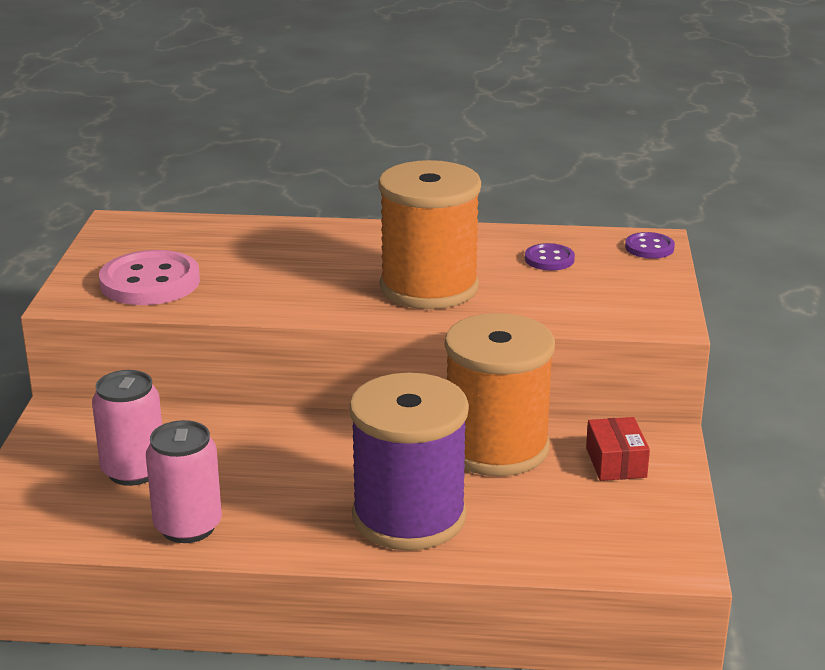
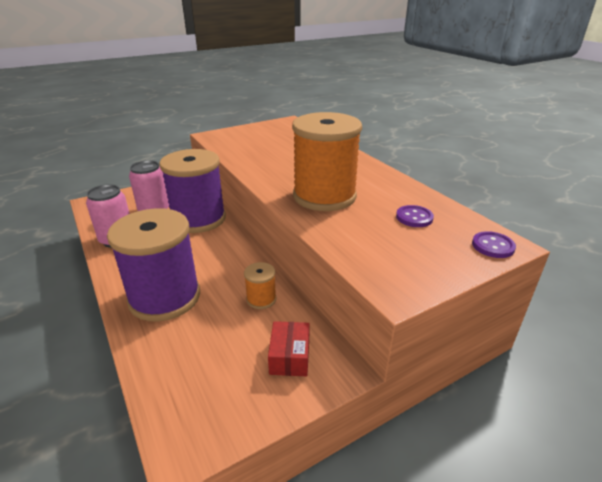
camera: 55 degrees right, 5 degrees up
pink button [99,250,200,305] -> none
orange spool [445,313,555,476] -> orange spool [244,262,276,309], size x0.43
red box [586,417,650,481] -> red box turned 45 degrees counterclockwise [268,321,310,376]
none -> purple spool [159,149,226,233]

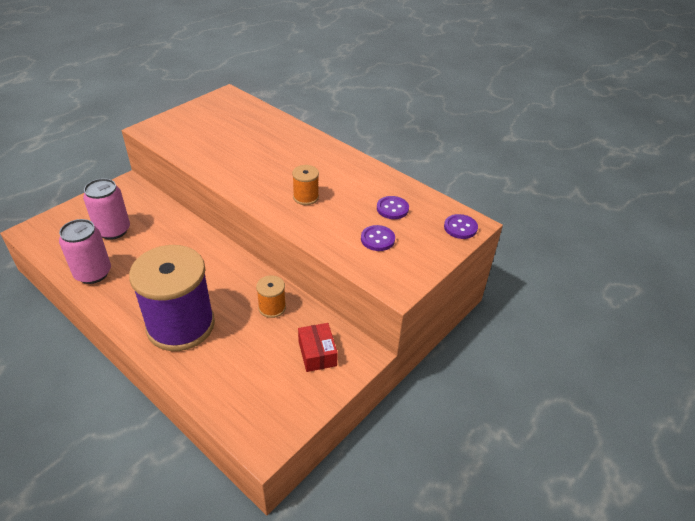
camera: 20 degrees left, 10 degrees up
purple spool [159,149,226,233] -> none
orange spool [292,112,362,211] -> orange spool [292,165,319,205], size x0.43
none -> purple button [361,225,395,251]

